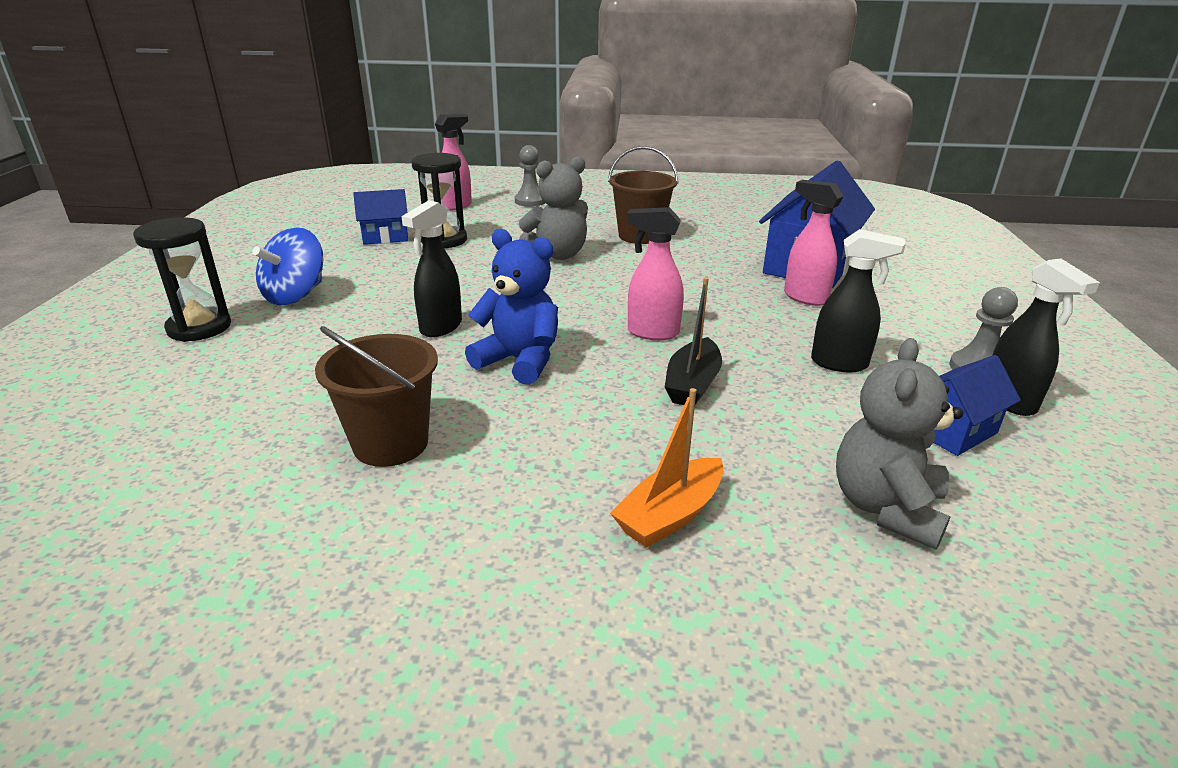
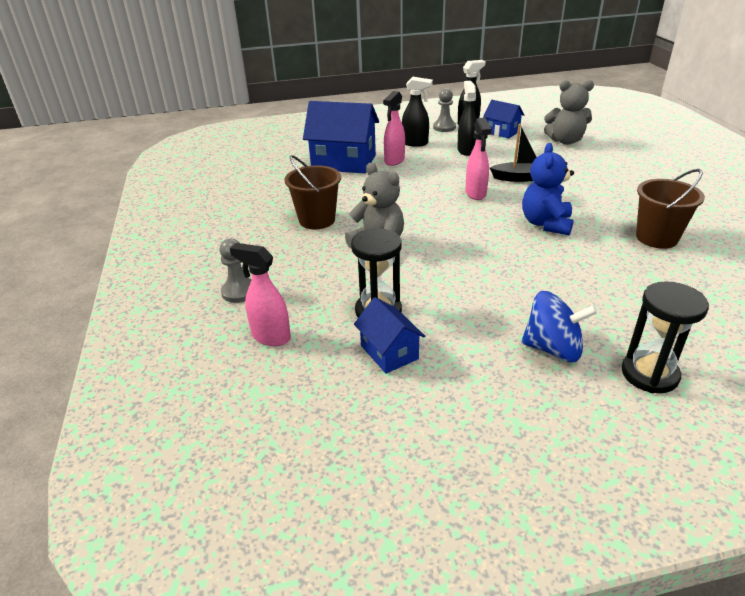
camera: 105 degrees left, 5 degrees up
black spray bottle [402,200,462,337] -> black spray bottle moved to [402,77,433,147]
orange boat [610,388,724,548] -> none

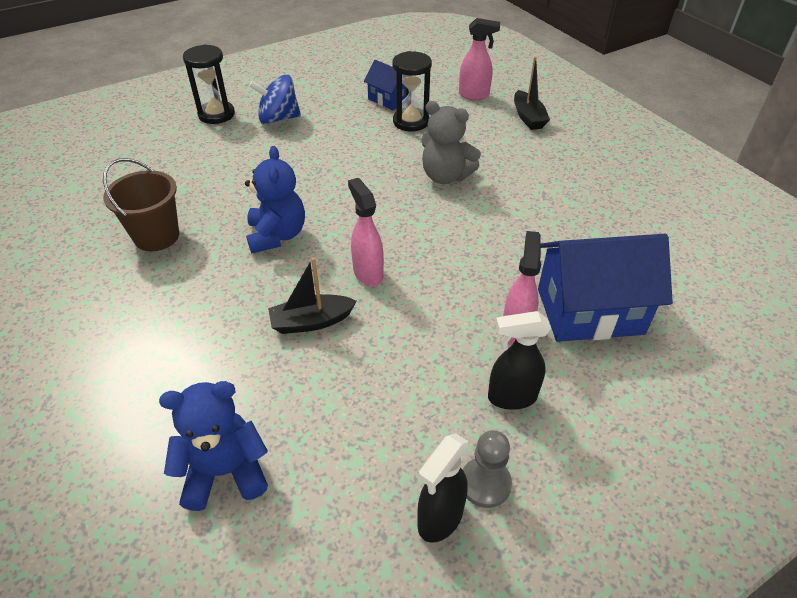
camera: 160 degrees right, 10 degrees up
grey pawn [219,238,252,303] -> black boat [514,56,550,130]
brown bucket [284,155,341,229] -> none
black spray bottle [457,81,476,156] -> none
blue house [483,100,524,139] -> none
grey teddy bear [544,80,594,145] -> blue teddy bear [159,381,268,511]

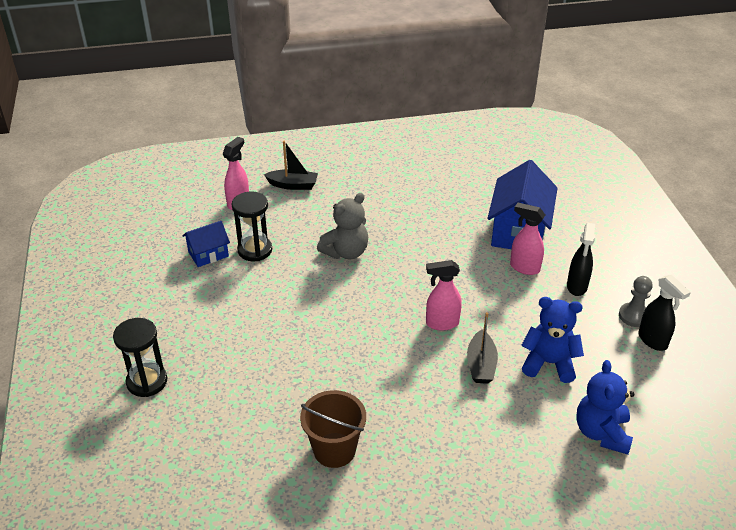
camera: 70 degrees left, 5 degrees down
blue teddy bear [245,146,305,253] -> blue teddy bear moved to [521,297,584,383]
blue spinning top [249,75,301,124] -> none

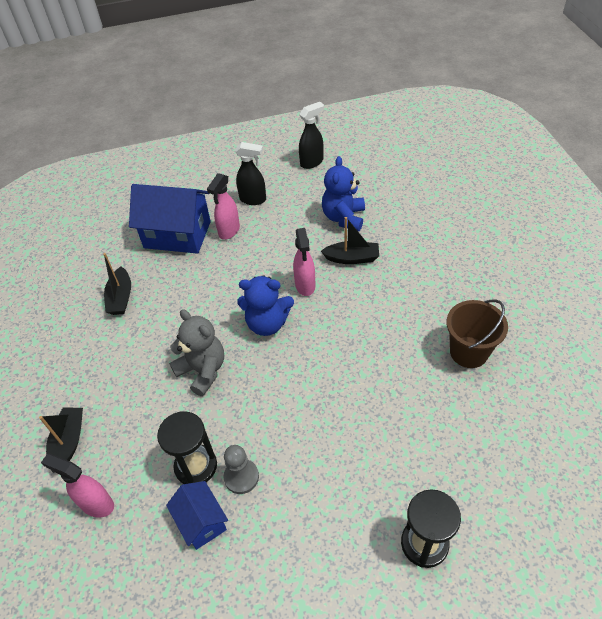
camera: 90 degrees left, 10 degrees up
blue teddy bear [576,360,634,455] -> blue teddy bear moved to [237,275,294,336]
grey pawn [619,276,653,327] -> grey pawn moved to [224,445,259,494]
none -> black boat [103,253,131,315]

